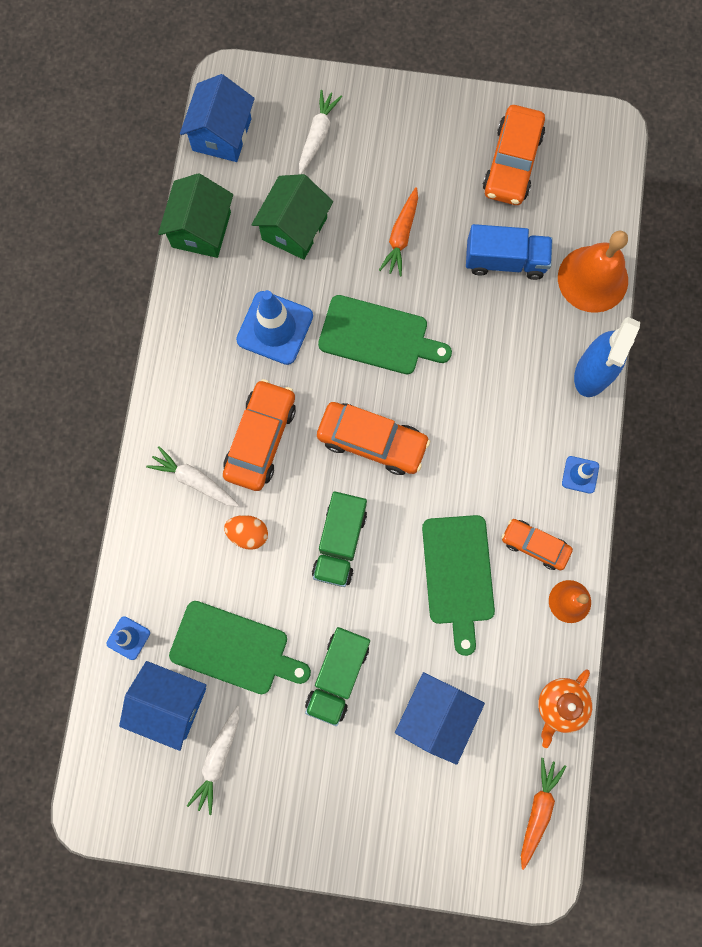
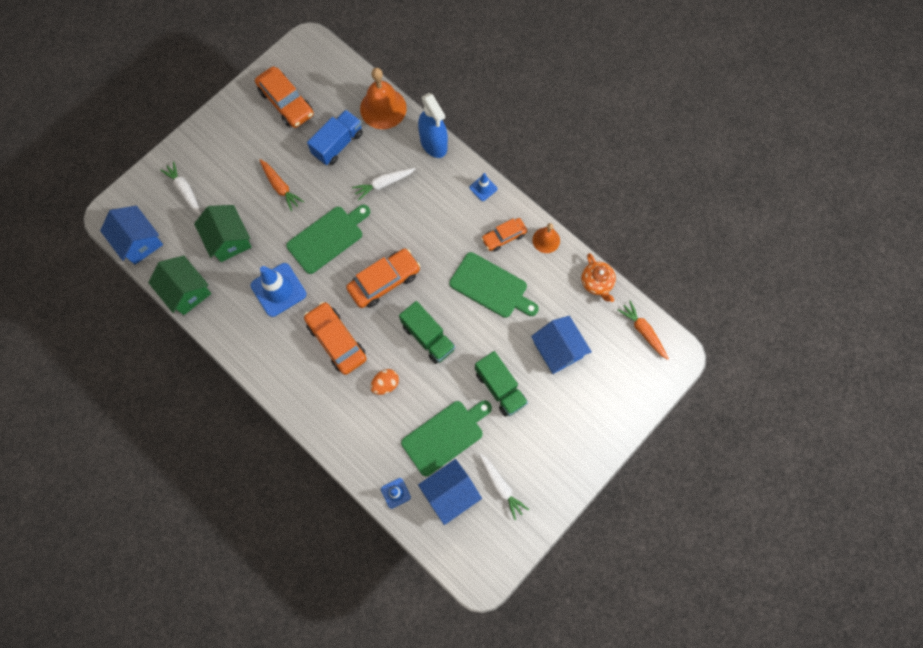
camera: 55 degrees left, 5 degrees down
white carrot [146,446,239,507] -> white carrot moved to [352,168,416,201]

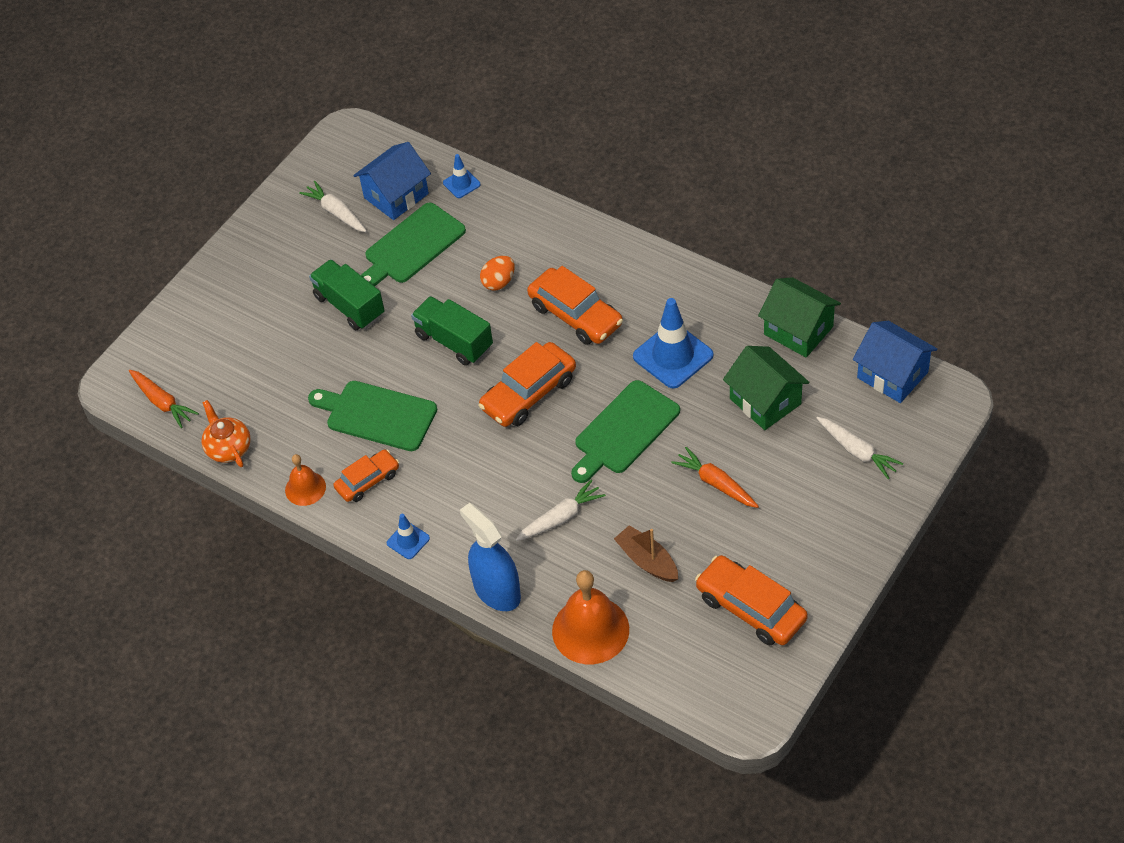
camera: 175 degrees right, 20 degrees down
blue truck [307,110,363,165] -> brown boat [614,525,678,582]
blue house [531,316,592,374] -> none

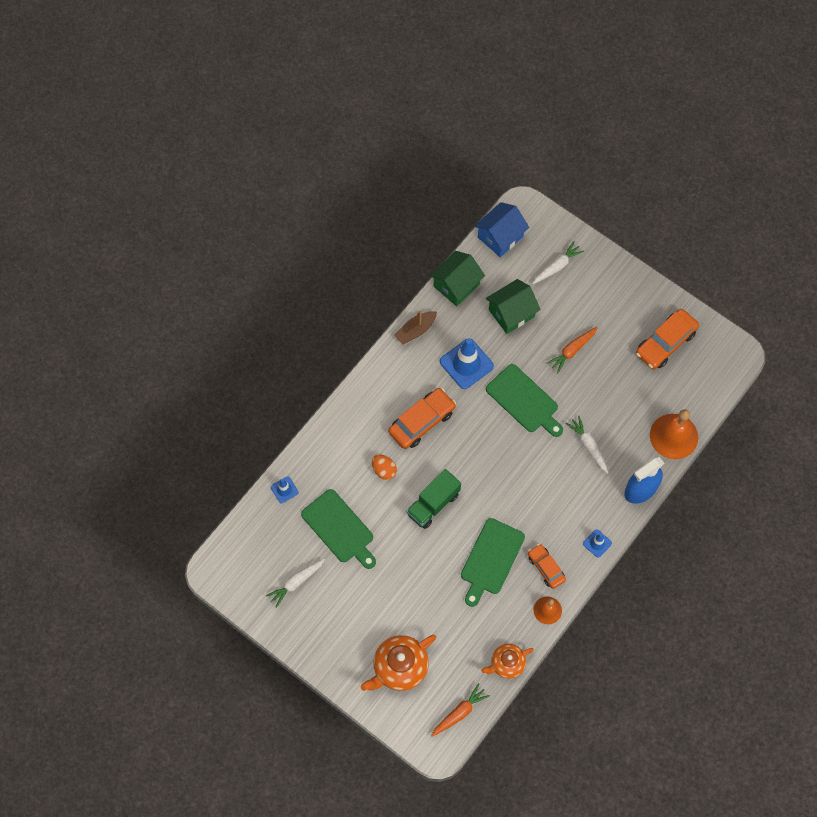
camera: 90 degrees left, 15 degrees up
green truck [309,259,385,330] -> none
blue house [353,142,431,220] -> none
orange car [478,342,576,427] -> none
brown boat [614,525,678,582] -> brown boat moved to [394,310,437,345]
none -> orange teapot [361,635,436,691]

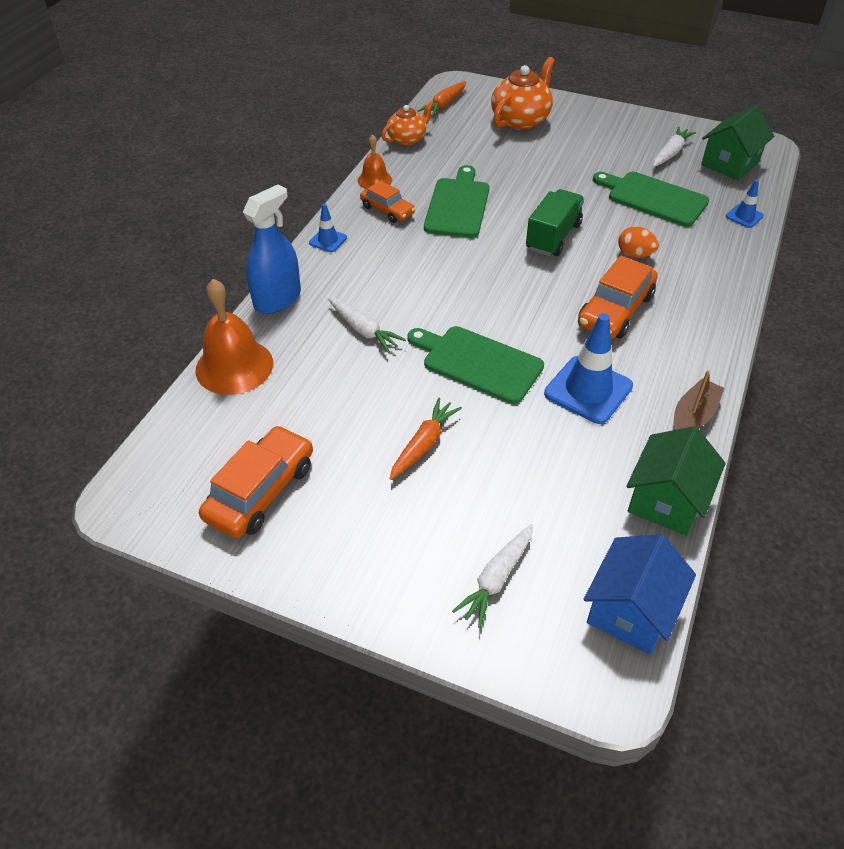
camera: 165 degrees right, 20 degrees down
green house [486,279,541,334] -> green house moved to [701,105,774,180]

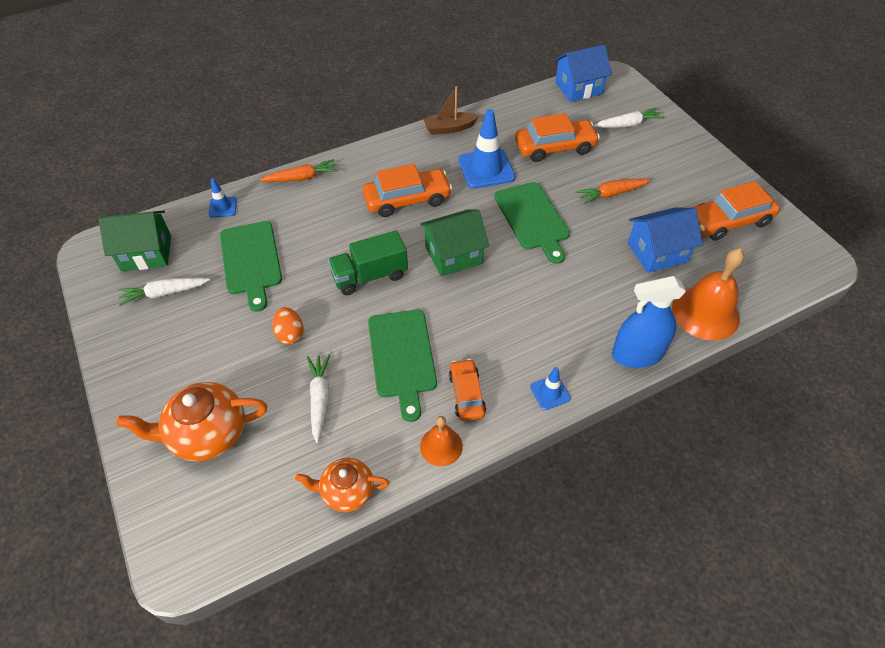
camera: 140 degrees left, 5 degrees up
white carrot [328,298,406,353] -> white carrot moved to [307,354,330,443]
orange carrot [418,81,466,117] -> orange carrot moved to [259,159,338,182]
green cutting board [424,165,489,238] -> green cutting board turned 60 degrees counterclockwise [368,310,437,422]
orange egg [618,226,659,258] -> orange egg moved to [272,307,303,344]
green house [626,426,726,536] -> green house moved to [420,210,489,276]
none -> orange car [515,113,600,162]
none -> blue house [628,208,703,273]

